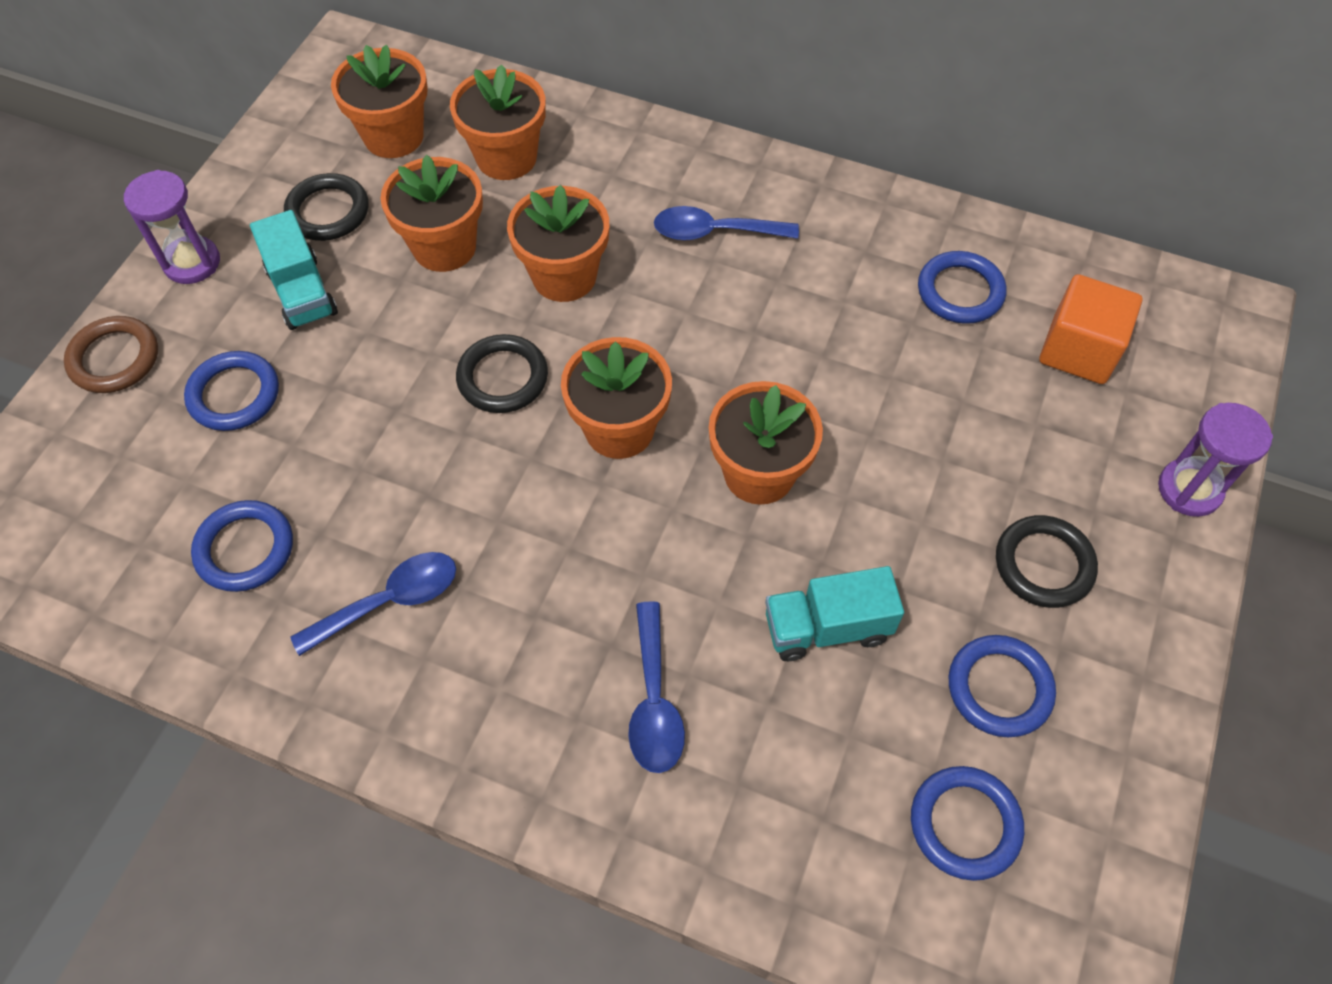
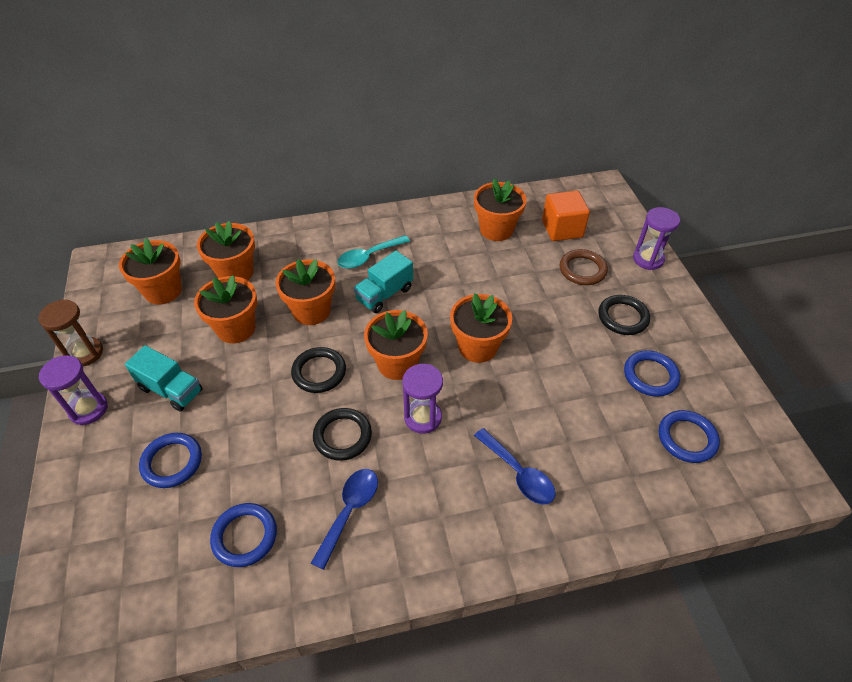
camera: 35 degrees left, 10 degrees down
brown ring [64,316,158,393] -> brown ring moved to [560,249,608,285]
black ring [284,173,369,241] -> black ring moved to [313,408,372,461]
blue spoon [654,206,799,241] -> turquoise spoon [337,235,410,269]
turquoise truck [765,566,904,661] -> turquoise truck moved to [353,251,413,313]
blue ring [918,251,1006,324] -> orange flower pot [474,178,527,241]
none -> brown hourglass [39,299,103,366]
none -> purple hourglass [403,364,443,434]

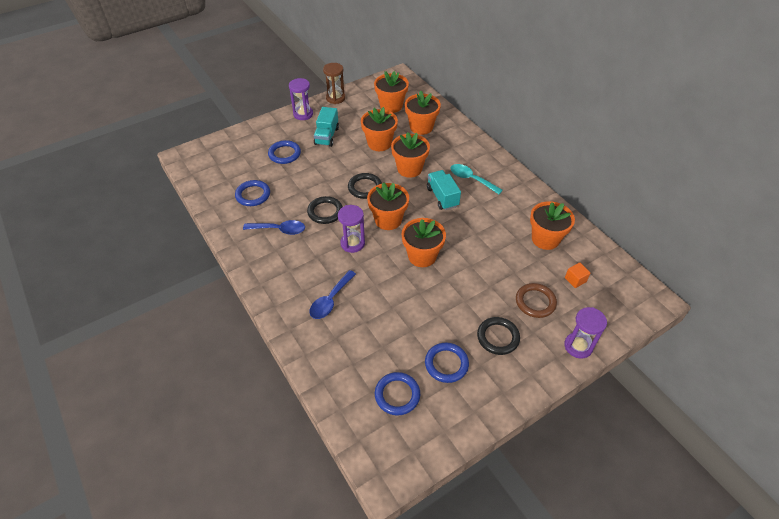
camera: 70 degrees right, 0 degrees up
turquoise truck [353,251,413,313] -> turquoise truck turned 45 degrees clockwise [427,170,461,210]
orange cube [542,191,590,241] -> orange cube [565,263,590,288], size x0.54

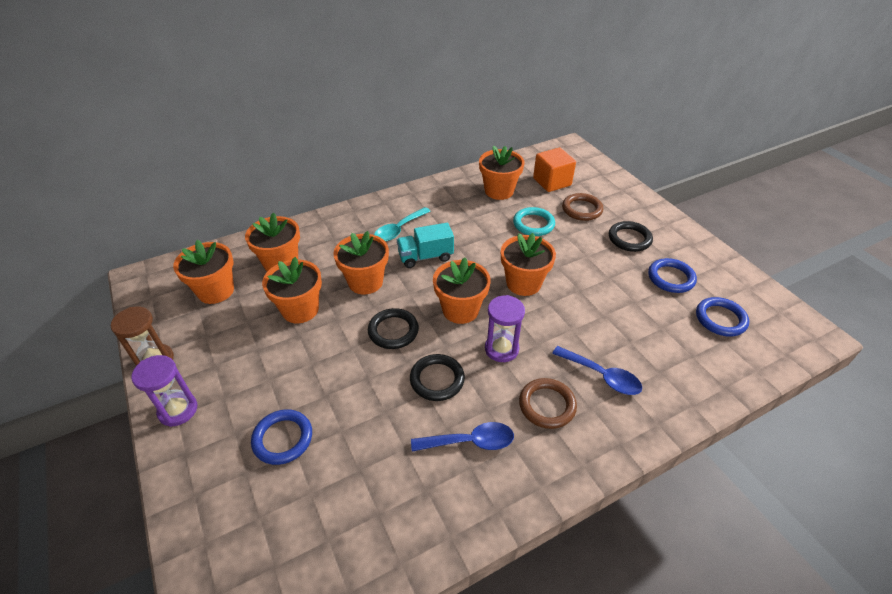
camera: 85 degrees left, 5 degrees down
blue ring [235,180,270,206] -> none
blue spoon [243,220,305,235] -> blue spoon turned 75 degrees clockwise [411,422,514,452]
turquoise truck [314,107,339,147] -> none
purple hourglass [564,307,607,359] -> none
orange cube [565,263,590,288] -> orange cube [533,148,576,192], size x1.87
none -> turquoise ring [513,207,555,236]
none -> brown ring [519,378,577,429]

